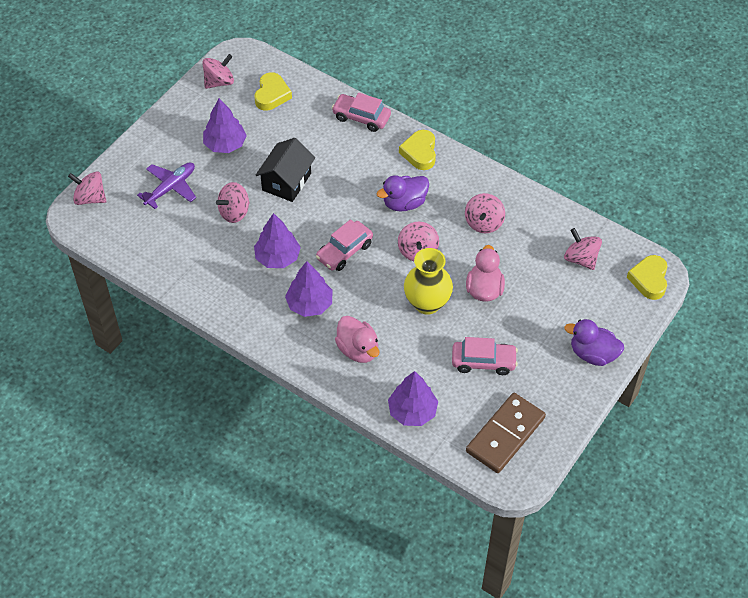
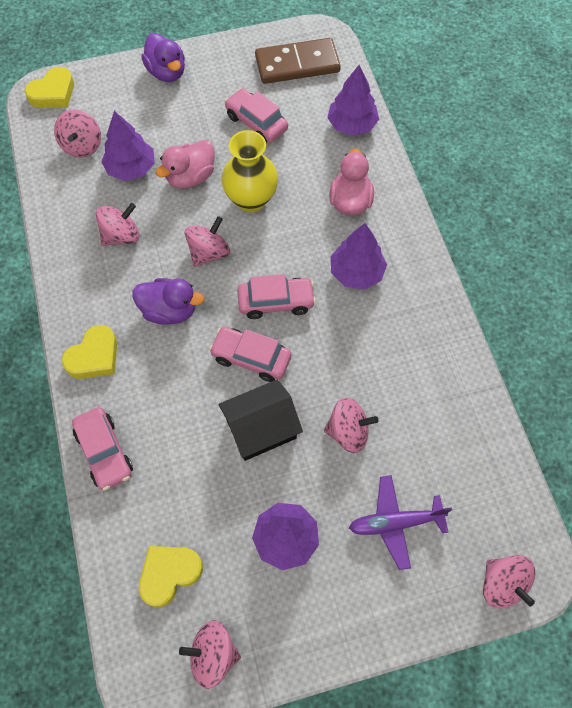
camera: 140 degrees left, 10 degrees up
purple tree [254,213,301,268] -> purple tree moved to [101,111,155,181]
none -> pink car [209,327,292,382]

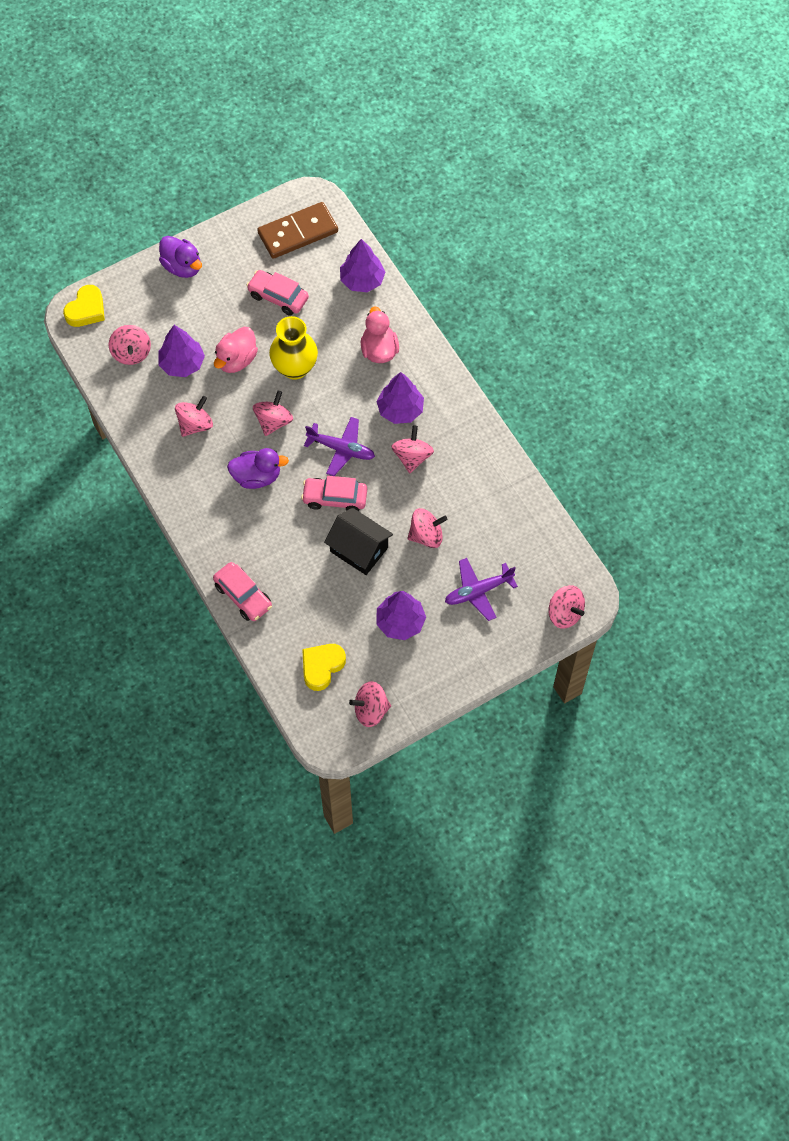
camera: 15 degrees left, 0 degrees up
yellow heart [62,325,117,379] -> none
black house [218,379,303,461] -> black house turned 75 degrees clockwise [324,508,393,575]
pink car [237,274,316,319] -> purple plane [304,417,375,476]
none -> pink spinning top [391,425,434,473]

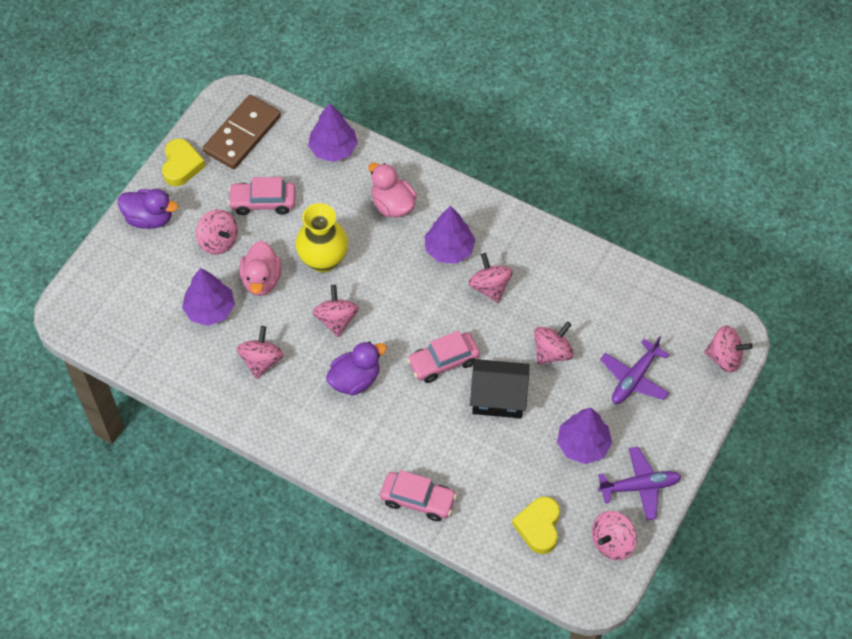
camera: 30 degrees left, 5 degrees down
yellow heart [63,285,105,327] -> yellow heart moved to [162,138,206,186]
pink spinning top [108,325,151,365] -> pink spinning top moved to [196,209,238,255]
purple plane [304,417,375,476] -> purple plane moved to [598,447,682,521]

